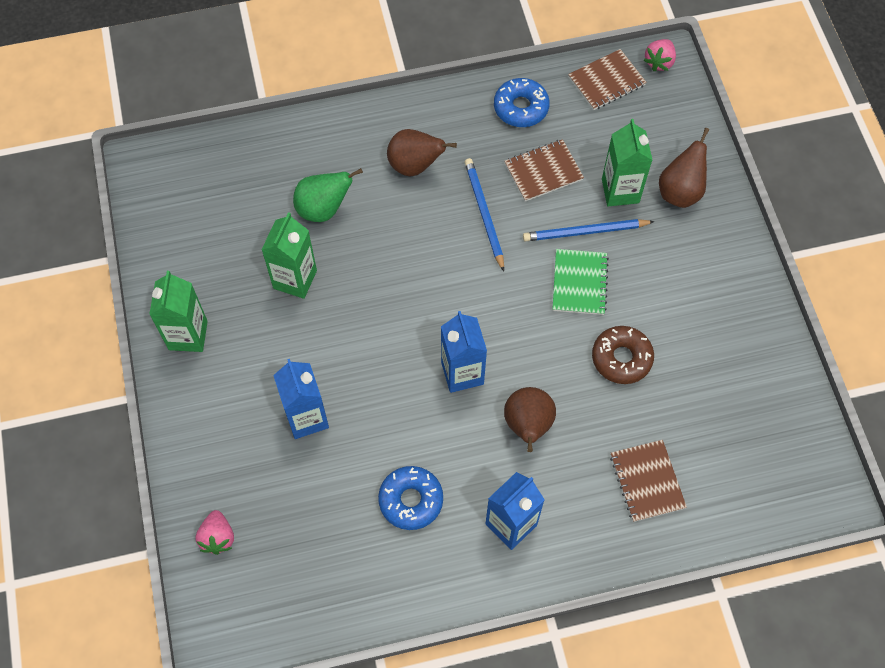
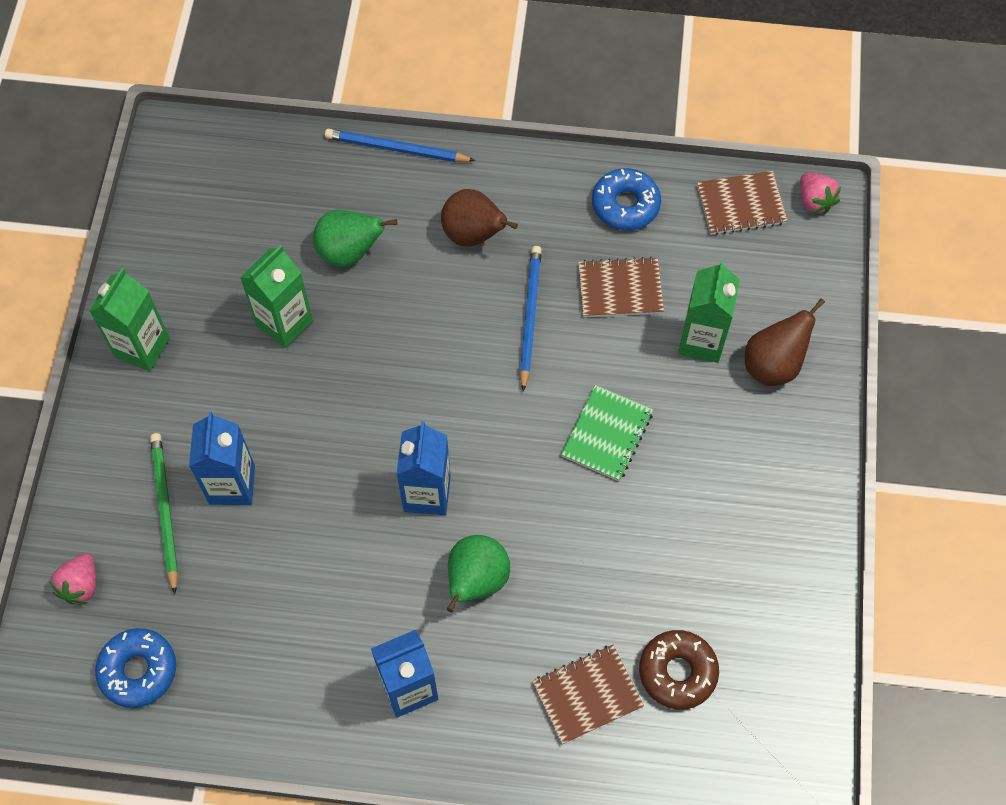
camera: 20 degrees right, 0 degrees up
blue donut [378,466,443,530] -> blue donut moved to [95,628,176,708]
brown pear [504,387,556,452] -> green pear [447,535,510,612]
blue pencil [523,219,655,242] -> blue pencil moved to [325,129,476,162]
brown donut [592,326,654,384] -> brown donut moved to [639,630,719,709]
brown notebook [610,440,687,522] -> brown notebook turned 60 degrees clockwise [532,645,644,744]
pink strawberry [644,39,676,71] -> pink strawberry turned 75 degrees counterclockwise [800,173,841,214]
none -> green pencil [150,433,178,594]

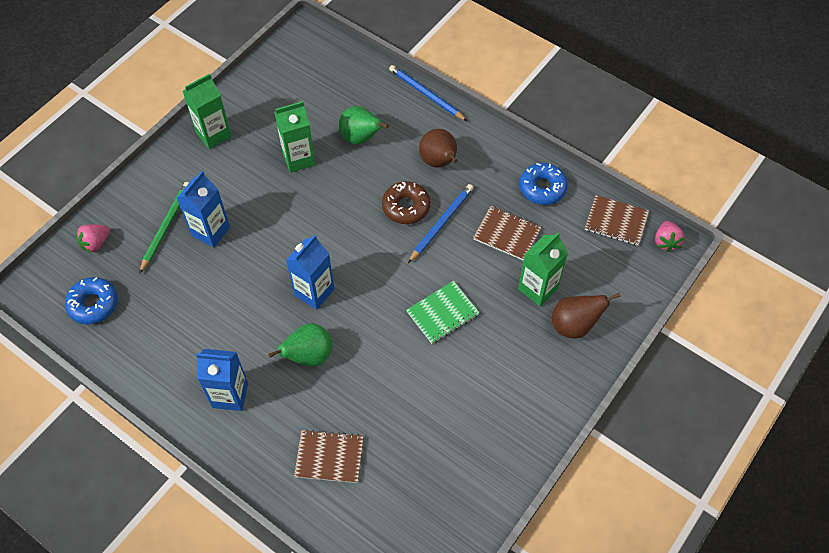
camera: 30 degrees right, 5 degrees down
brown donut [639,630,719,709] -> brown donut moved to [382,181,430,224]

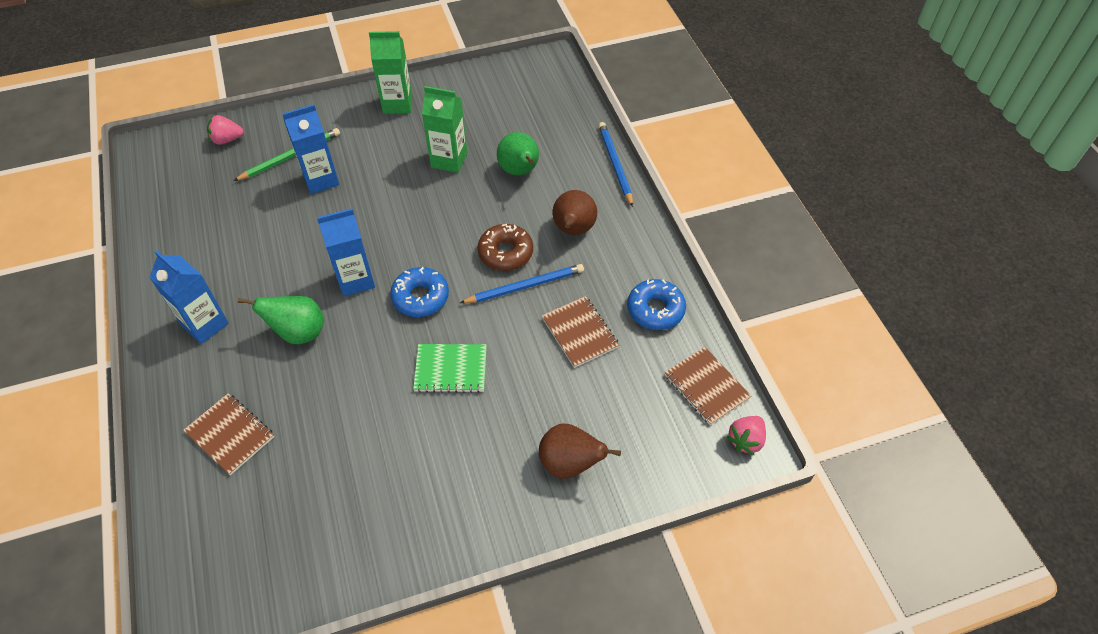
camera: 35 degrees right, 5 degrees down
blue donut [65,277,118,325] -> blue donut moved to [390,267,449,317]
green carton [518,232,568,306] -> none

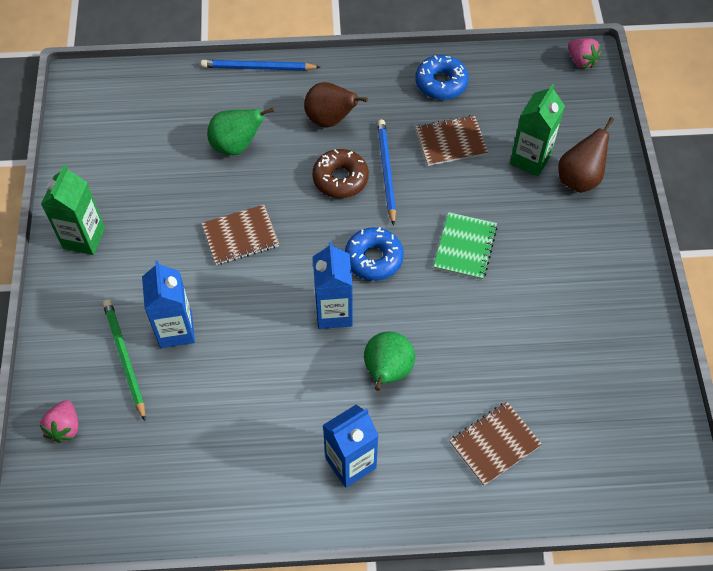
camera: 75 degrees left, 5 degrees up
green carton [422,86,467,173] -> green carton moved to [510,84,565,176]
brown notebook [665,347,751,425] -> brown notebook moved to [202,205,279,265]

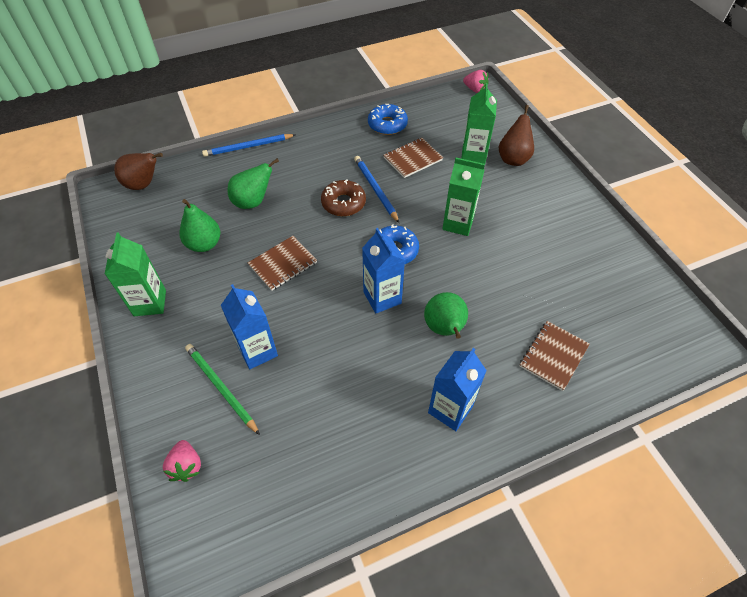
camera: 20 degrees left, 5 degrees down
brown pear [304,82,368,128] -> brown pear moved to [114,153,163,190]
green notebook [433,212,498,280] -> green carton [442,158,485,236]
none -> green pear [179,199,220,252]

